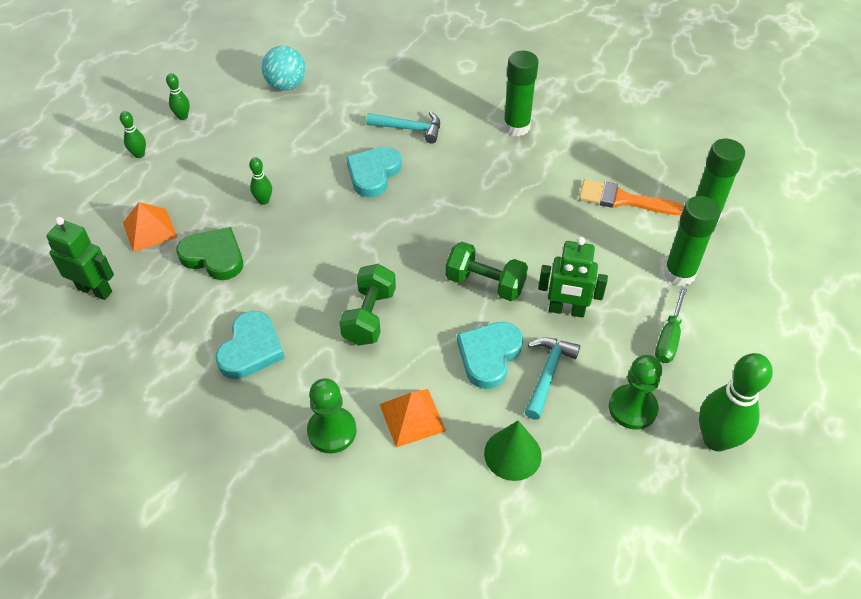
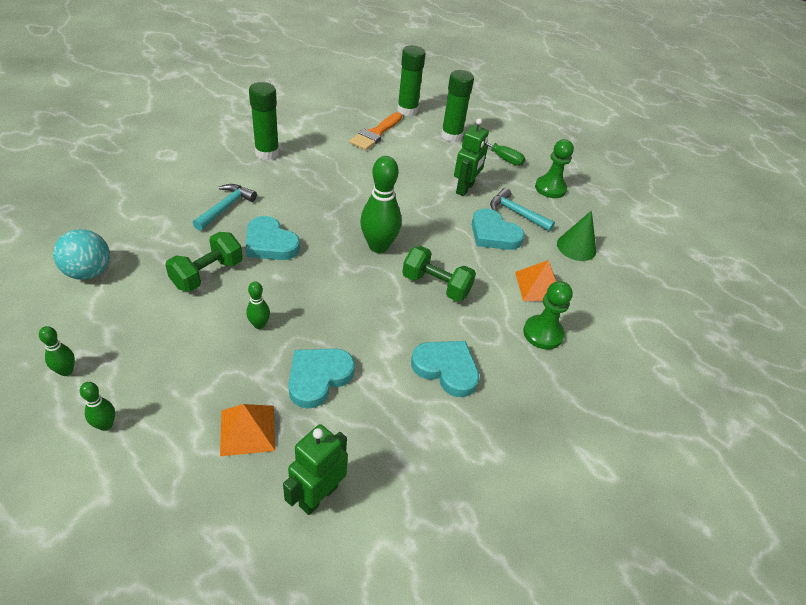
camera: 80 degrees left, 5 degrees down
green heart [176,227,243,280] -> turquoise heart [288,349,355,409]
green dumbbell [446,242,528,301] -> green dumbbell moved to [165,232,243,292]
green bowling pin [699,353,773,452] -> green bowling pin moved to [360,156,402,253]

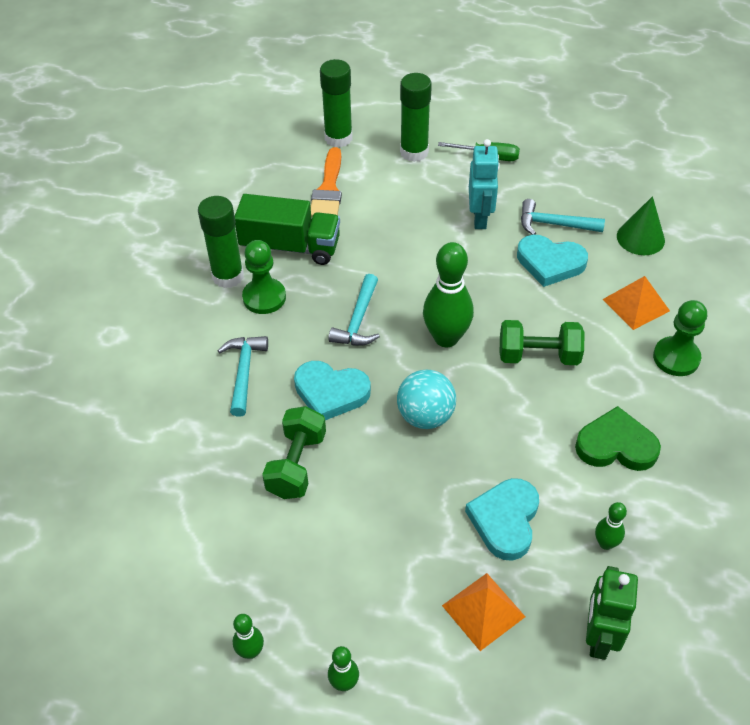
camera: 20 degrees left, 5 degrees up
turquoise ball [53,229,110,280] -> turquoise ball moved to [397,370,456,429]
green bowling pin [246,281,270,329] -> green bowling pin moved to [595,502,627,550]
turquoise heart [411,341,479,397] -> green heart [575,406,661,471]
green robot [454,118,489,196] -> turquoise robot [469,139,500,229]
green pawn [535,139,574,198] -> green pawn moved to [242,240,286,314]
none -> green truck [235,194,340,265]
none -> turquoise hammer [328,274,380,346]

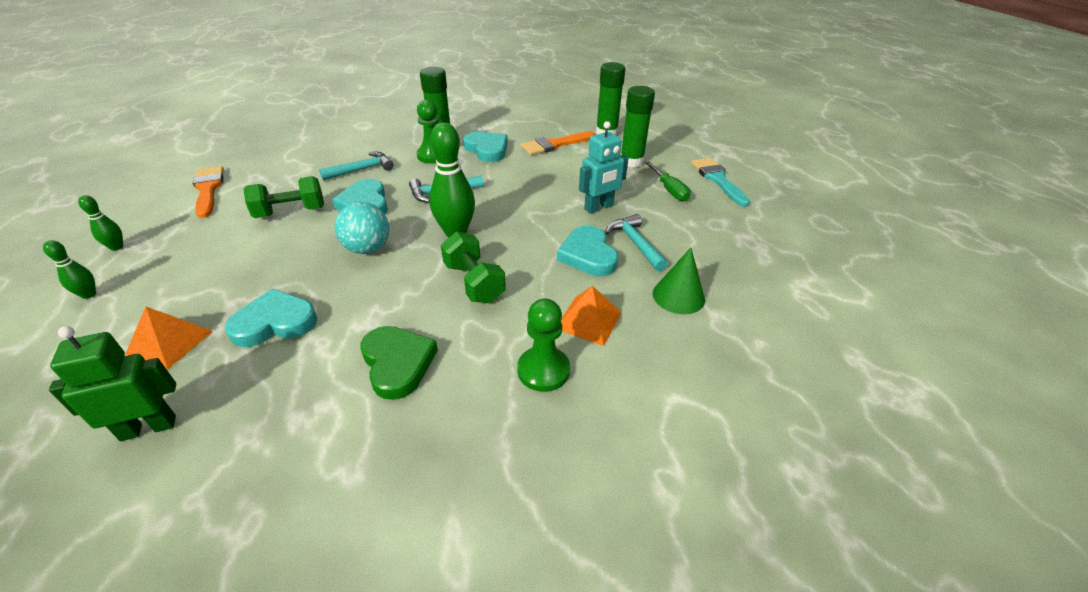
camera: 55 degrees right, 10 degrees down
green truck [235,194,340,265] -> turquoise heart [463,132,508,162]
green bowling pin [595,502,627,550] -> none
none -> orange brush [193,166,224,218]
none -> turquoise brush [691,158,750,207]

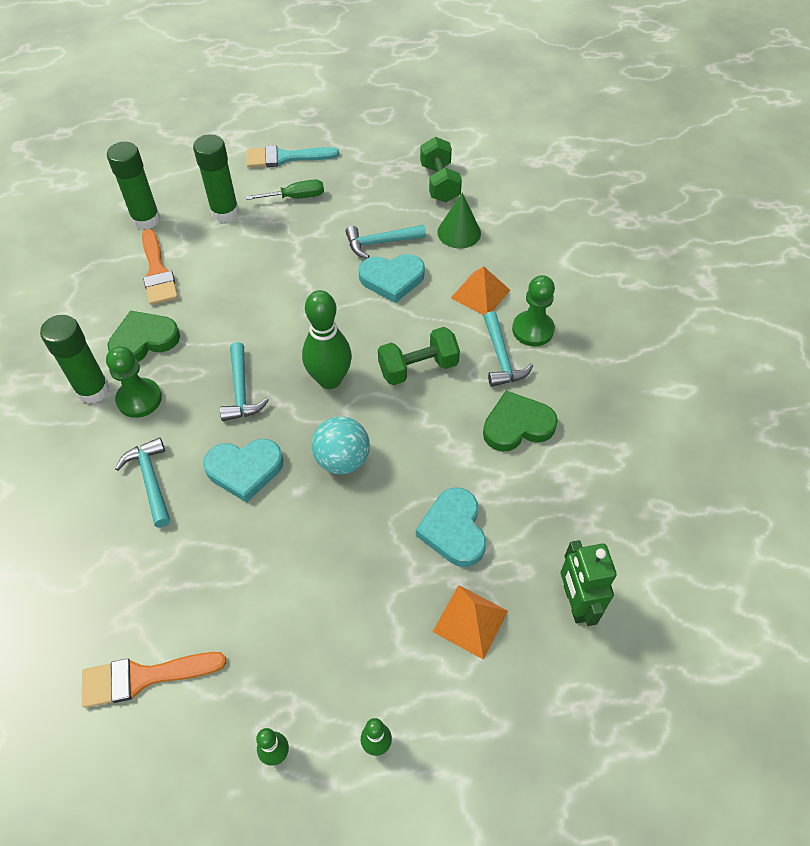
camera: 80 degrees left, 15 degrees up
green dumbbell [244,176,324,218] -> green dumbbell moved to [420,137,462,202]
turquoise heart [463,132,508,162] -> green heart [107,311,180,362]
turquoise robot [579,121,629,214] -> none
none -> turquoise hammer [484,311,533,387]

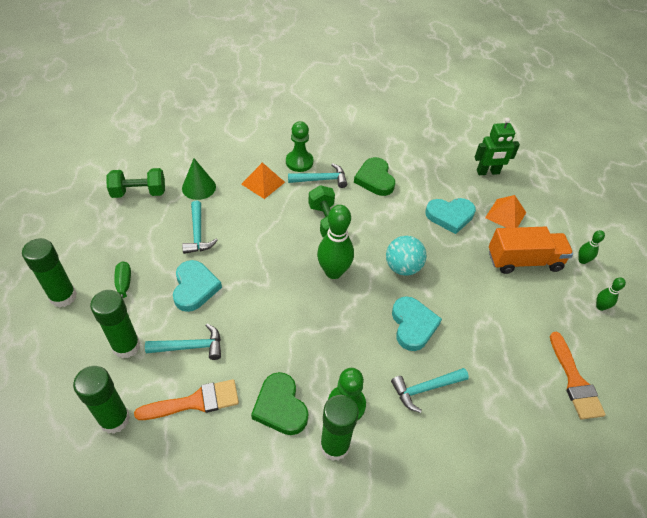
camera: 90 degrees left, 5 degrees down
turquoise hammer [220,342,269,421] -> turquoise hammer moved to [145,323,221,360]
turquoise brush [247,145,339,168] -> green glue stick [22,238,77,308]
turquoise heart [359,254,425,303] -> turquoise heart moved to [173,260,222,312]
none -> orange truck [489,227,573,274]

